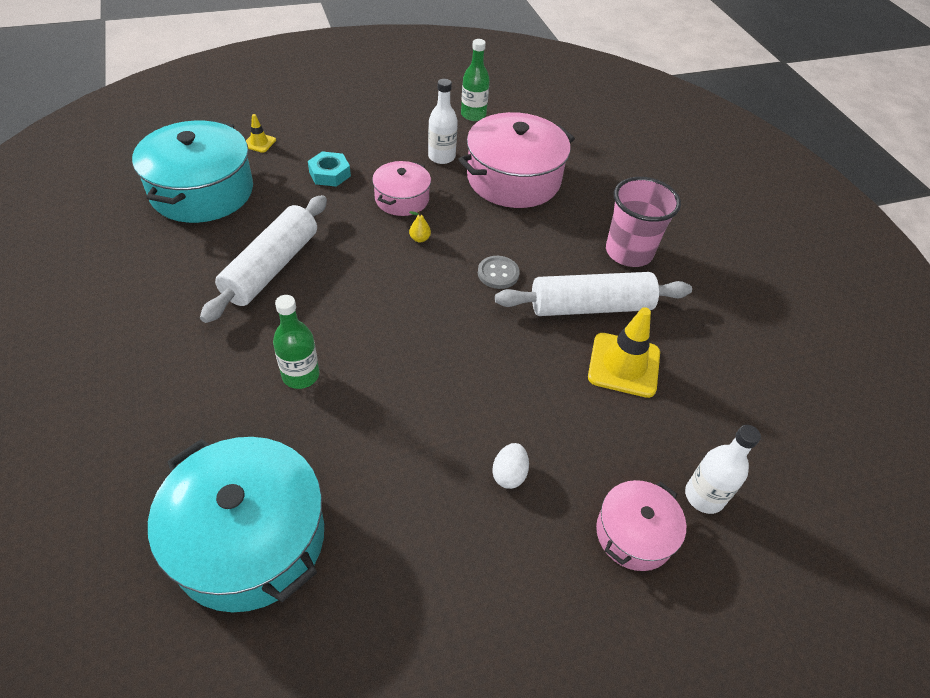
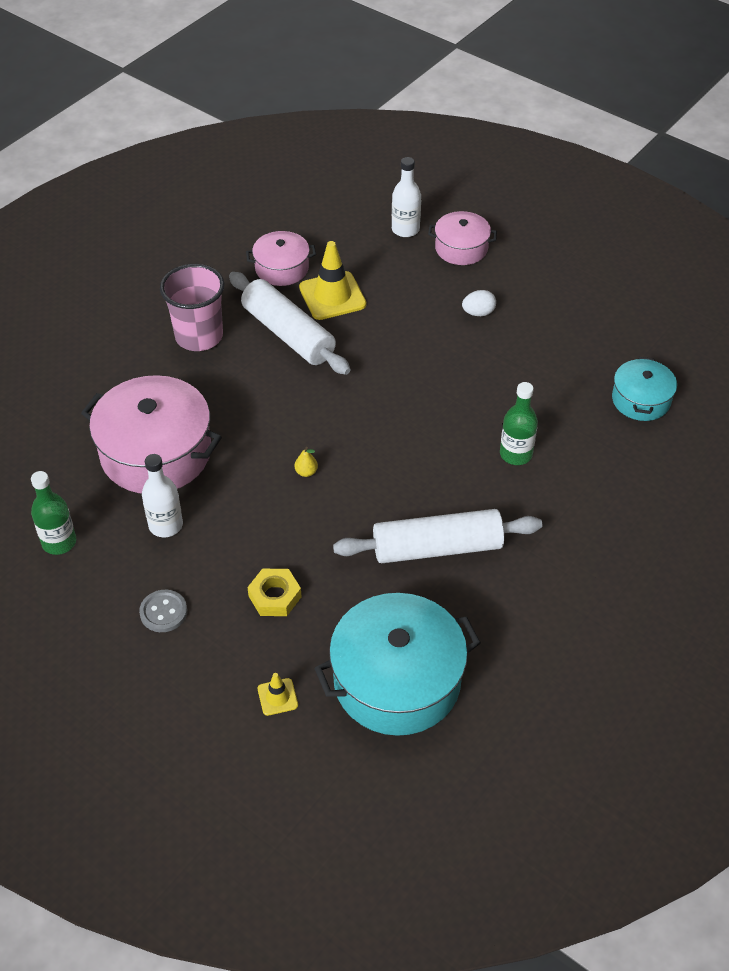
camera: 120 degrees left, 0 degrees up
turquoise pot [148,437,324,612] -> turquoise pot [612,357,677,421], size x0.55
turquoise nut [308,151,351,187] -> yellow nut [247,569,301,616]
pink pot [372,161,431,216] -> pink pot moved to [246,231,316,286]
grey button [478,256,520,289] -> grey button moved to [139,590,187,632]

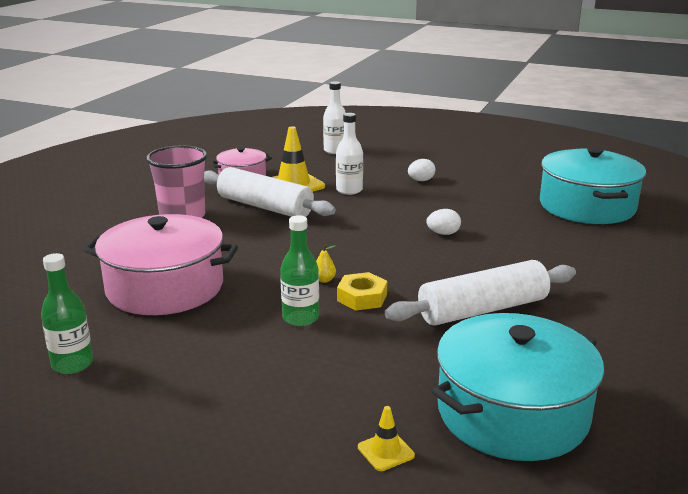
camera: 15 degrees left, 25 degrees down
grey button [139,590,187,632] -> none
white bottle [142,454,183,537] -> white bottle moved to [336,113,363,195]
yellow nut [247,569,301,616] -> yellow nut moved to [337,272,387,311]
pink pot [428,211,497,265] -> none
green bottle [500,382,538,465] -> green bottle moved to [280,215,319,326]
turquoise pot [612,357,677,421] -> turquoise pot [540,147,646,224], size x1.82
none -> white egg [426,209,461,235]

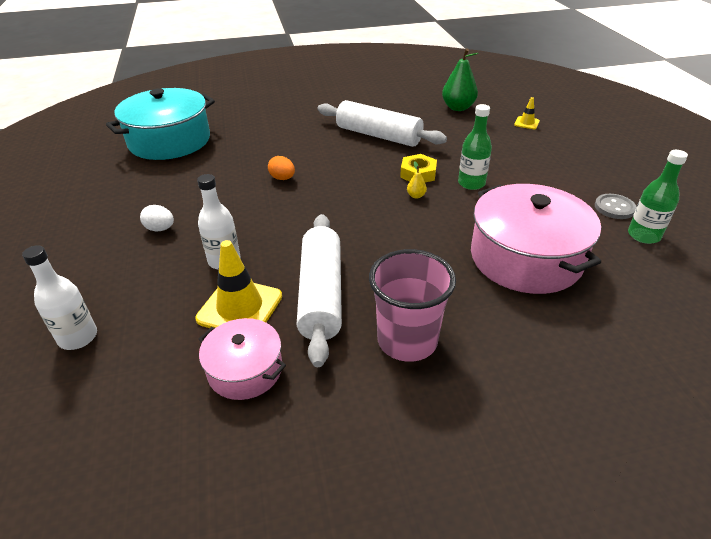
camera: 125 degrees left, 15 degrees up
white egg [426,209,461,235] -> orange egg [268,156,295,180]
turquoise pot [432,313,604,461] -> green pear [442,48,479,111]
none -> grey button [595,194,636,219]

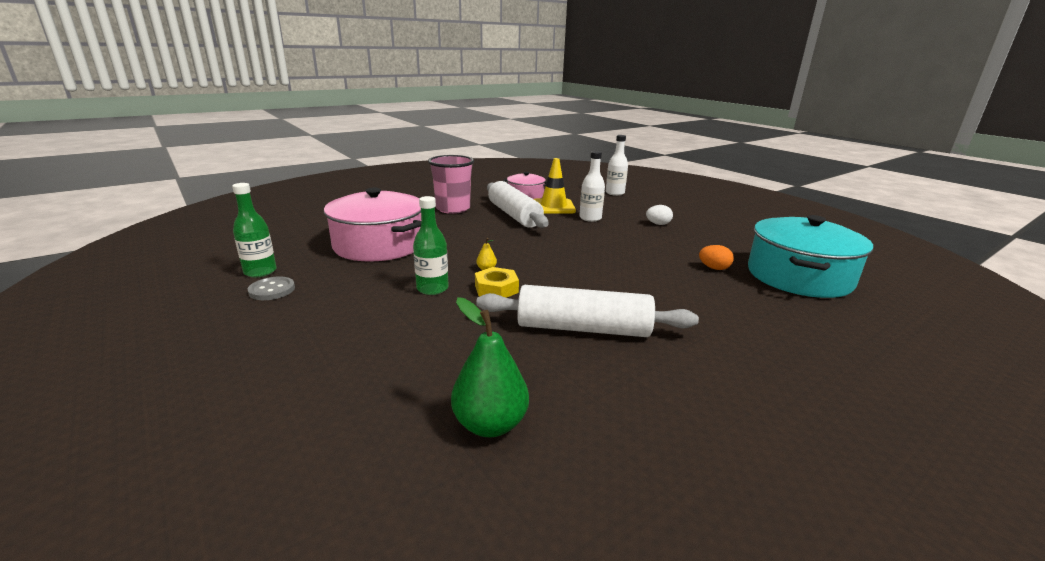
camera: 155 degrees right, 15 degrees down
orange egg [268,156,295,180] -> orange egg moved to [699,245,734,270]
yellow traffic cone [514,97,540,129] -> none

